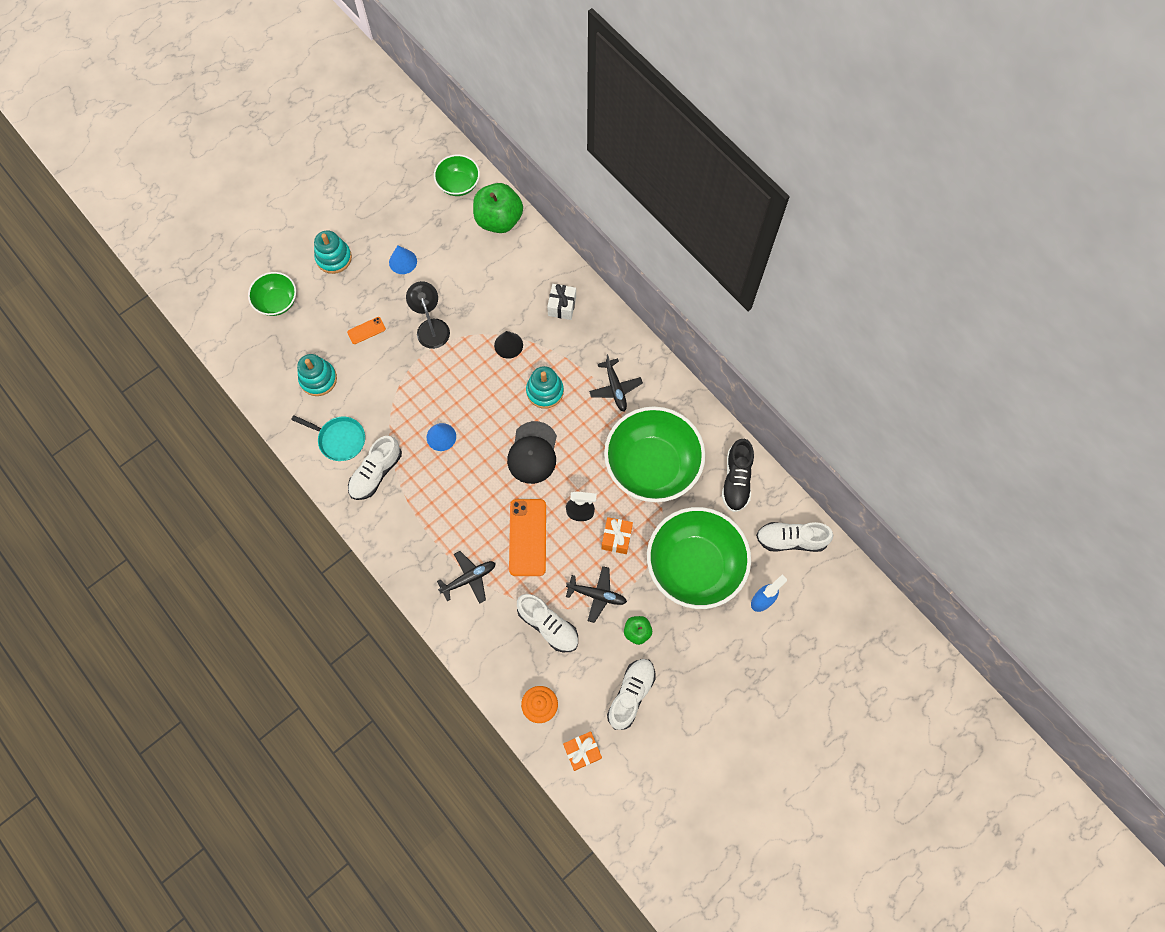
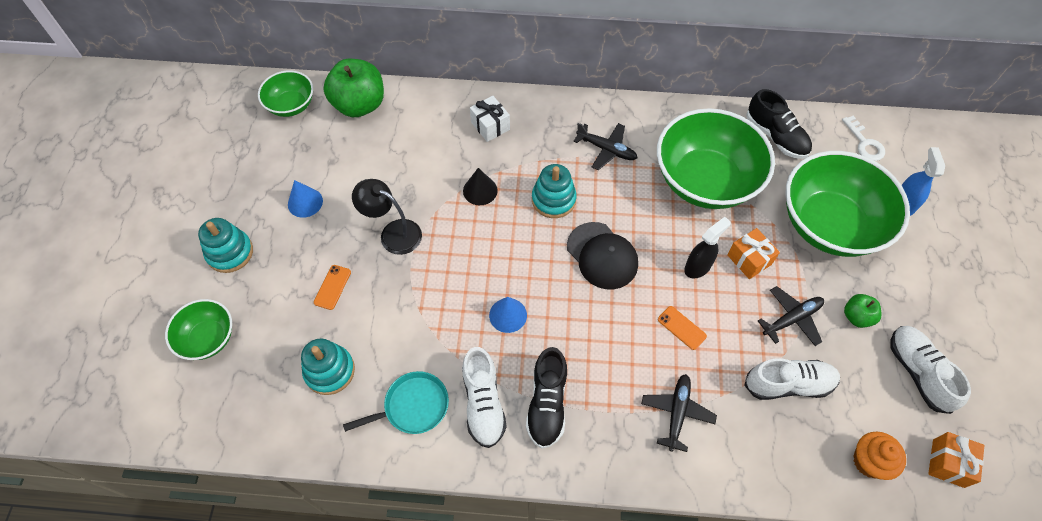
camera: 45 degrees left, 10 degrees down
orange phone [509,499,546,576] -> orange phone [658,306,707,350], size x0.49
white shoe [756,522,833,552] -> white key [842,116,885,161]
none -> black shoe [526,347,567,449]

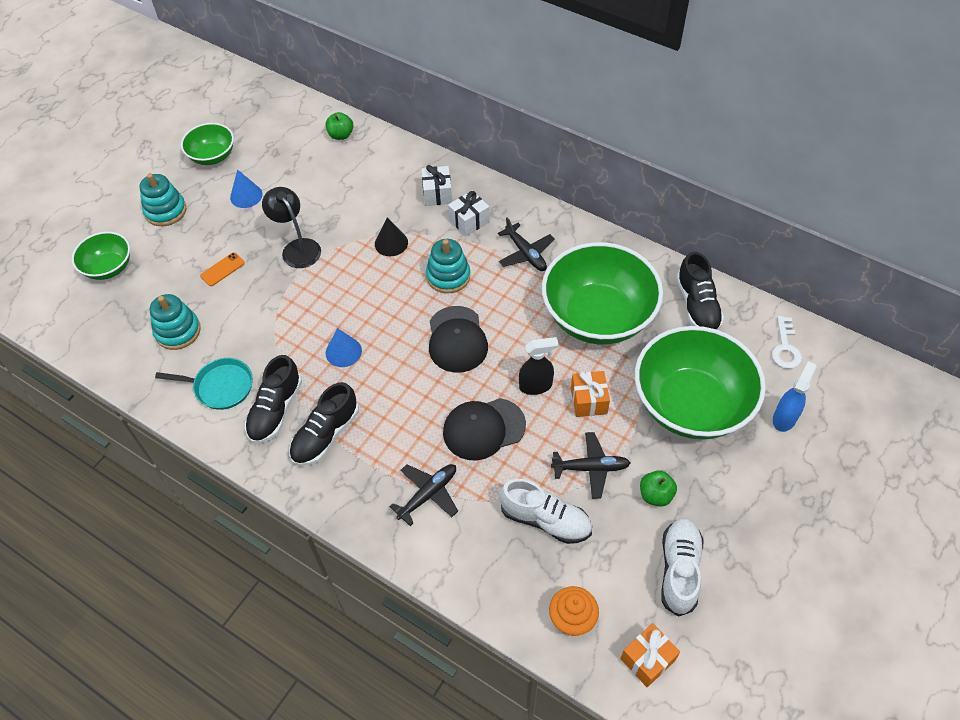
camera: 30 degrees right, 5 degrees down
green bowl [258,70,313,117] -> green bowl moved to [181,123,234,165]
green apple [323,59,384,117] -> green apple [325,112,353,140], size x0.50
white shoe [462,347,507,448] -> black shoe [245,355,302,443]
orange phone [658,306,707,350] -> black cap [443,398,526,460]
none -> white gift [448,191,490,236]

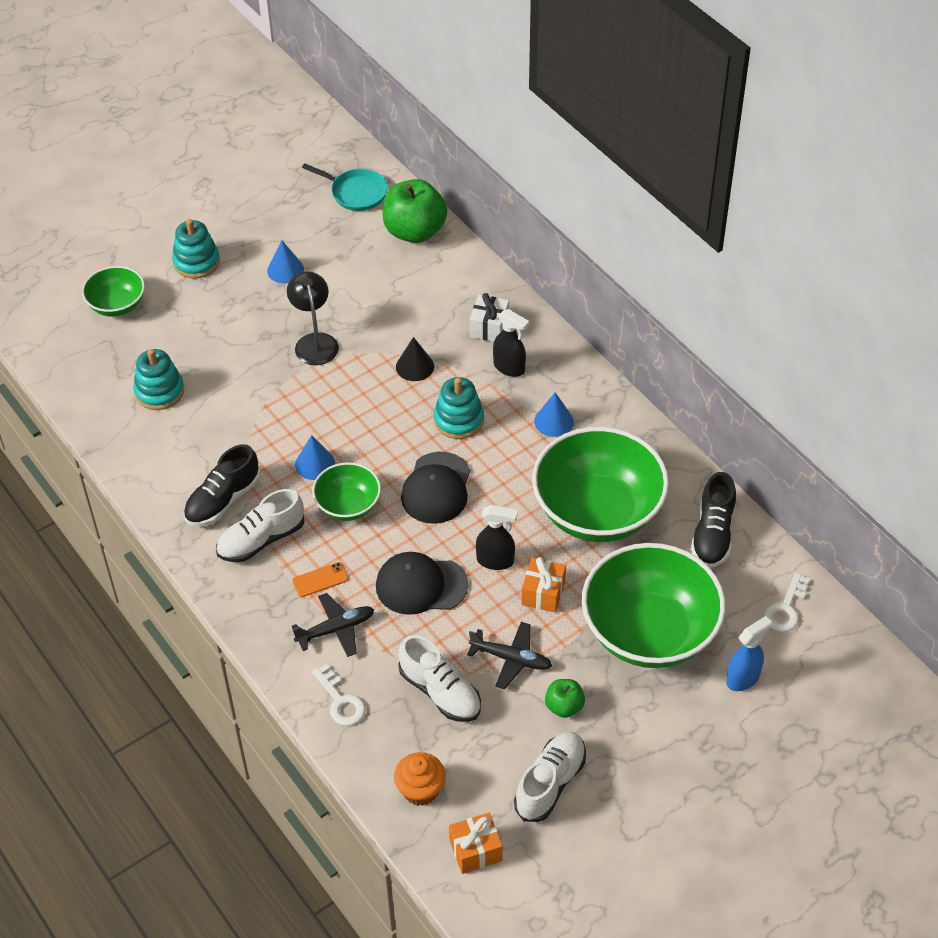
camera: 20 degrees right, 5 degrees down
turquoise pan [155,358,253,410] -> turquoise pan moved to [302,164,388,211]
green bowl [181,123,234,165] -> green bowl moved to [312,462,381,521]
orange phone [200,252,245,286] -> orange phone moved to [292,562,349,597]
black shoe [289,382,359,466] -> white shoe [216,489,304,562]
green apple [325,112,353,140] -> green apple [383,179,447,243], size x1.99
white gift [448,191,490,236] -> black spray bottle [493,309,529,377]
black plane [498,217,555,271] -> blue cone [534,392,574,437]
none -> white key [312,664,366,726]

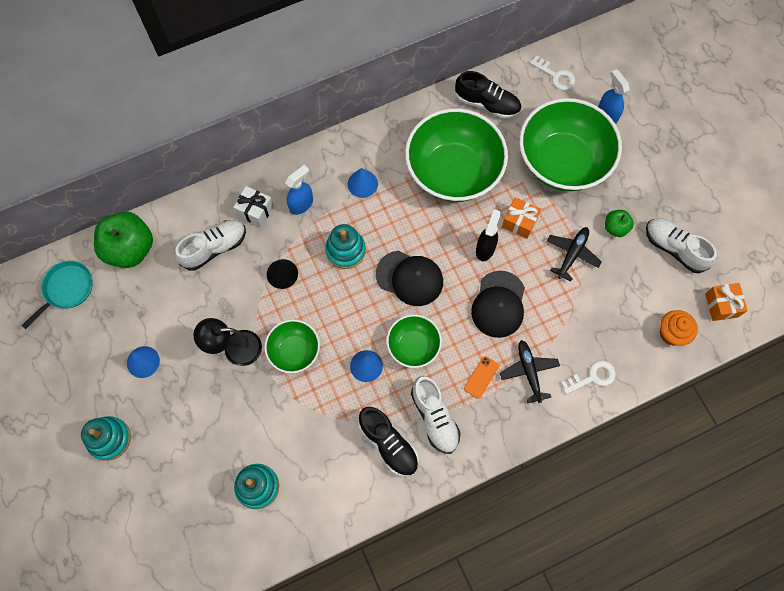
camera: 80 degrees left, 20 degrees up
green bowl [82,266,145,317] -> green bowl moved to [264,320,320,373]
orange phone [292,562,349,597] -> orange phone turned 45 degrees clockwise [464,356,499,399]
white shoe [398,635,481,722] -> white shoe moved to [175,220,246,271]
black spray bottle [493,309,529,377] -> blue spray bottle [285,165,313,215]

